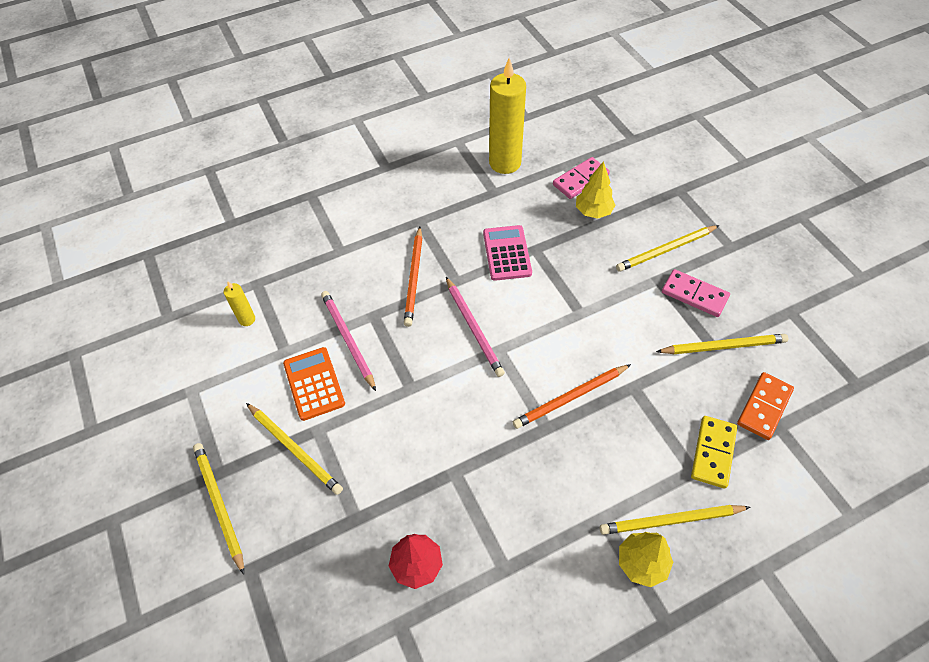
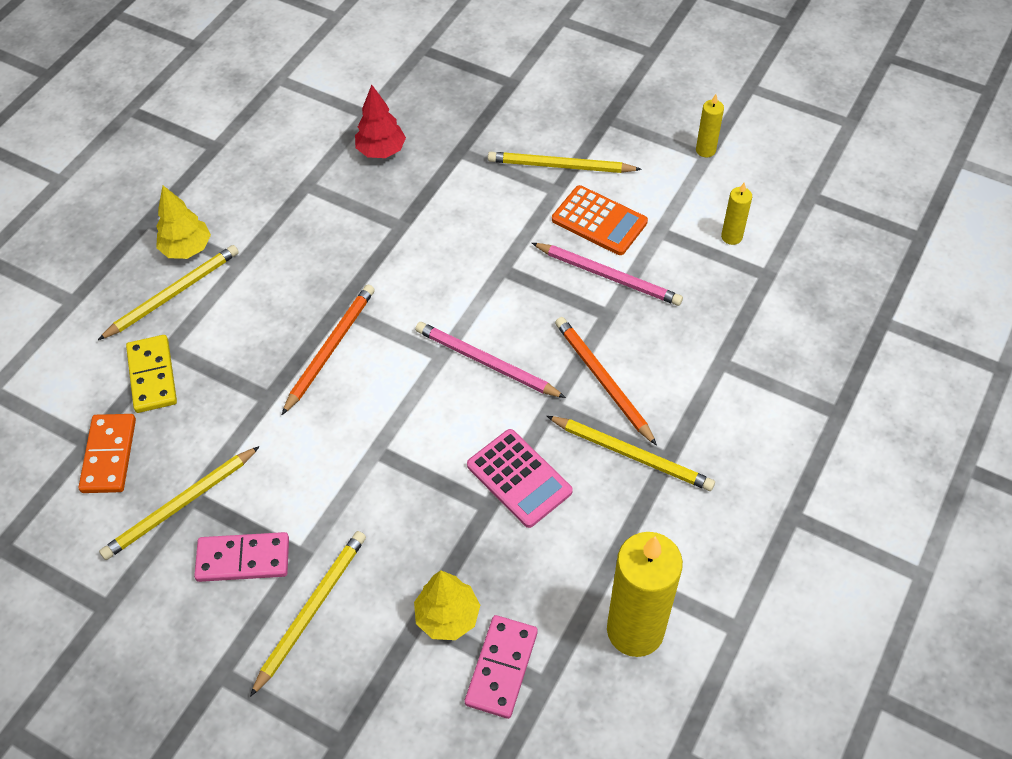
camera: 145 degrees right, 0 degrees up
yellow pencil [193,443,244,575] -> yellow pencil moved to [547,416,715,491]
none -> yellow candle [696,94,724,157]

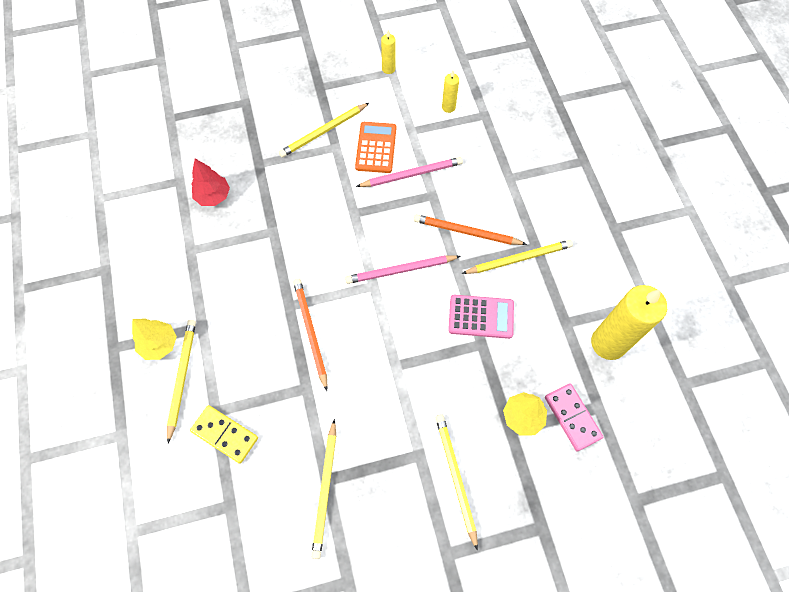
camera: 45 degrees left, 10 degrees up
orange domino [79,414,136,493] -> none
pink domino [194,532,289,582] -> none
orange calculator [552,185,648,255] -> orange calculator turned 75 degrees counterclockwise [355,122,396,173]

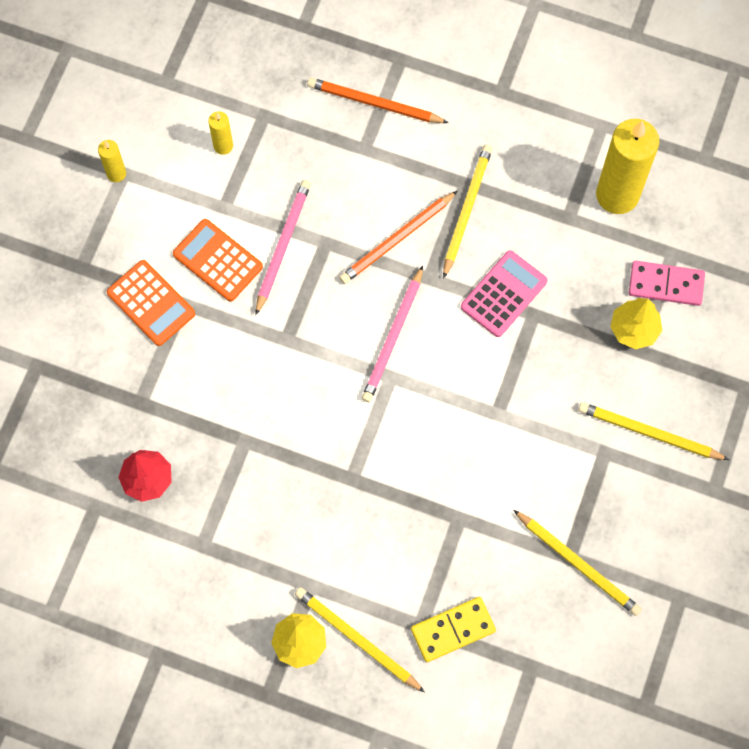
camera: 55 degrees left, 5 degrees up
yellow pencil [279,103,369,157] -> orange calculator [107,260,195,346]
orange pencil [293,278,328,391] -> orange pencil moved to [307,78,449,123]

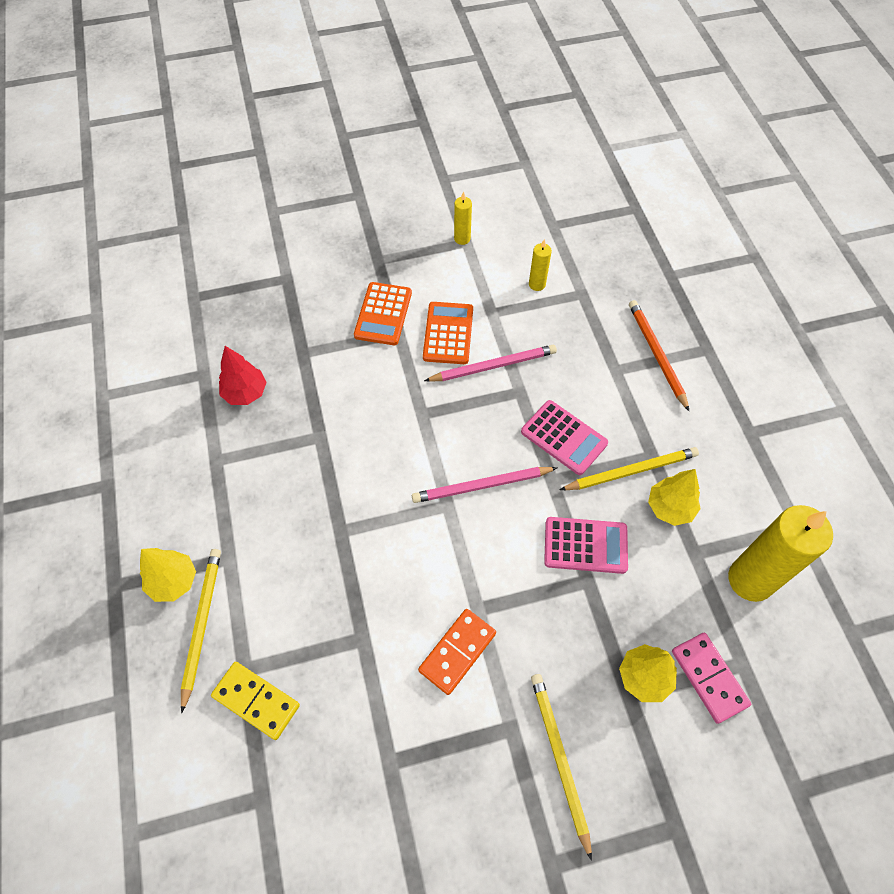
camera: 55 degrees right, 10 degrees down
orange pencil [339,191,457,284] -> pink calculator [521,400,608,475]
yellow pencil [513,510,642,616] -> none
none -> orange domino [418,609,496,695]
none -> yellow tree [648,469,701,526]

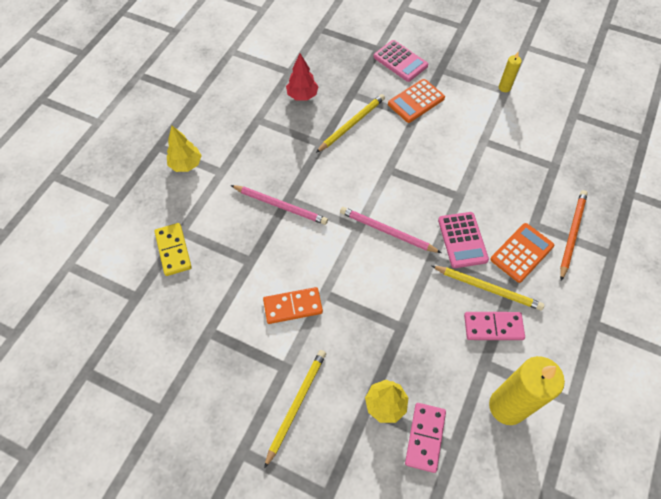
camera: 40 degrees right, 0 degrees up
yellow pencil [181,549,221,713] -> yellow pencil moved to [316,94,385,153]
orange calculator [423,302,473,364] -> orange calculator moved to [490,223,554,283]
pink pencil [424,345,557,382] -> pink pencil moved to [231,185,328,225]
yellow candle [529,239,552,291] -> none
pink calculator [544,517,628,574] -> pink calculator moved to [374,40,428,82]
yellow tree [648,469,701,526] -> pink domino [464,312,525,340]

